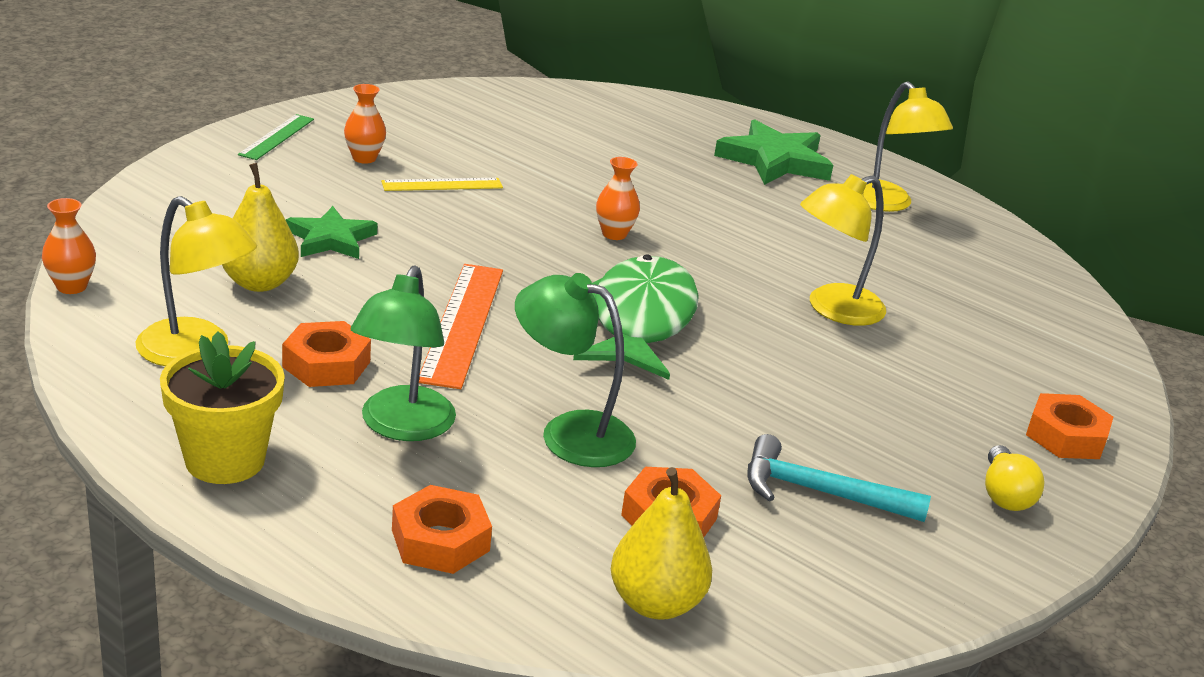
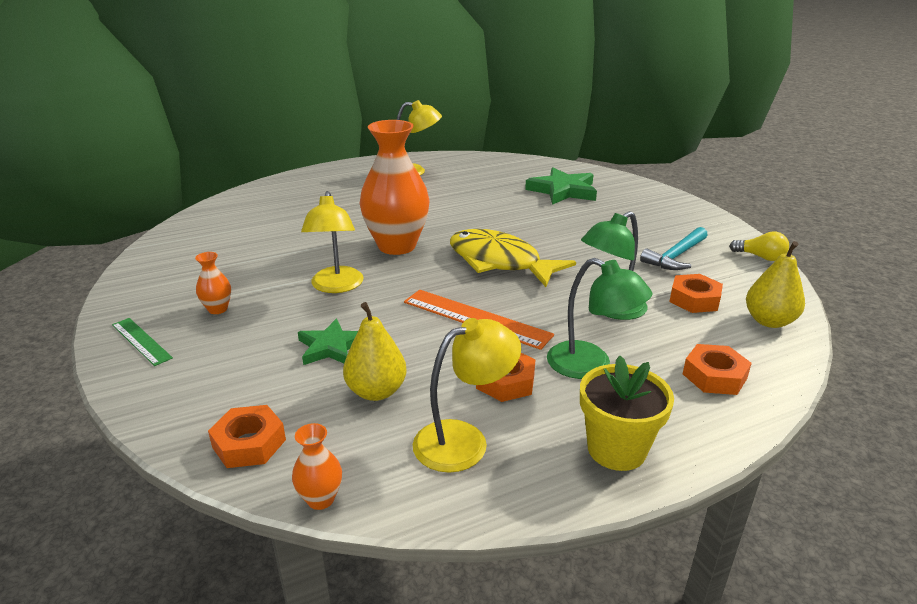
camera: 60 degrees left, 0 degrees up
yellow ruler [381,178,503,191] -> none
green fish [573,255,699,380] -> yellow fish [450,229,576,287]
orange vase [596,157,640,240] -> orange vase [360,120,429,255], size x2.40
green star [714,119,833,185] -> green star moved to [525,168,597,205]
yellow lamp [800,174,886,326] -> yellow lamp moved to [301,191,364,293]
yellow light bulb [985,445,1045,511] -> yellow light bulb moved to [729,231,789,261]
orange nut [1026,393,1113,459] -> orange nut moved to [208,405,286,468]

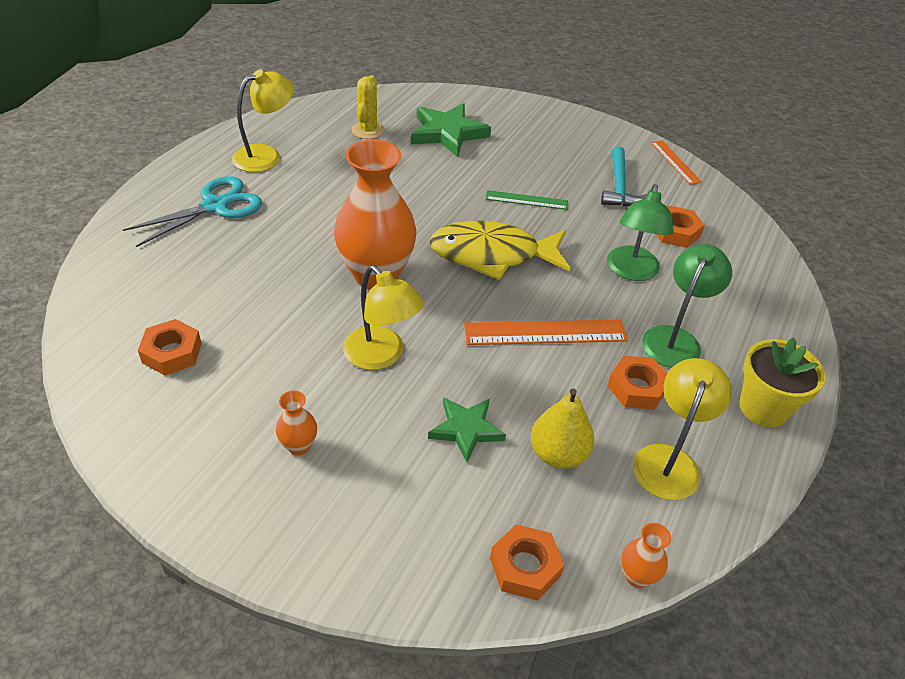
camera: 40 degrees left, 15 degrees up
green ruler [112,318,173,366] -> green ruler moved to [486,190,568,210]
green lamp [547,258,653,379] -> green lamp turned 60 degrees counterclockwise [642,244,732,368]
orange nut [683,344,752,395] -> orange nut moved to [138,319,202,375]
yellow light bulb [729,231,789,261] -> orange ruler [651,141,702,185]
yellow pear [746,241,805,328] -> none
none -> turquoise scissors [123,176,262,247]
none -> yellow cactus [352,75,385,139]

